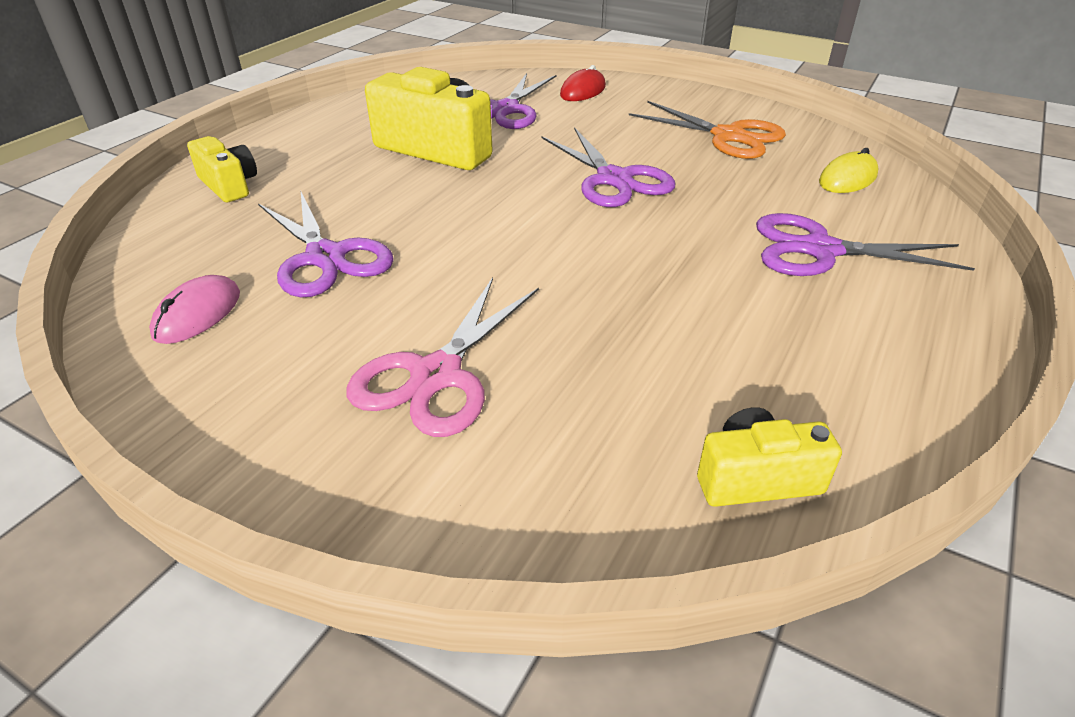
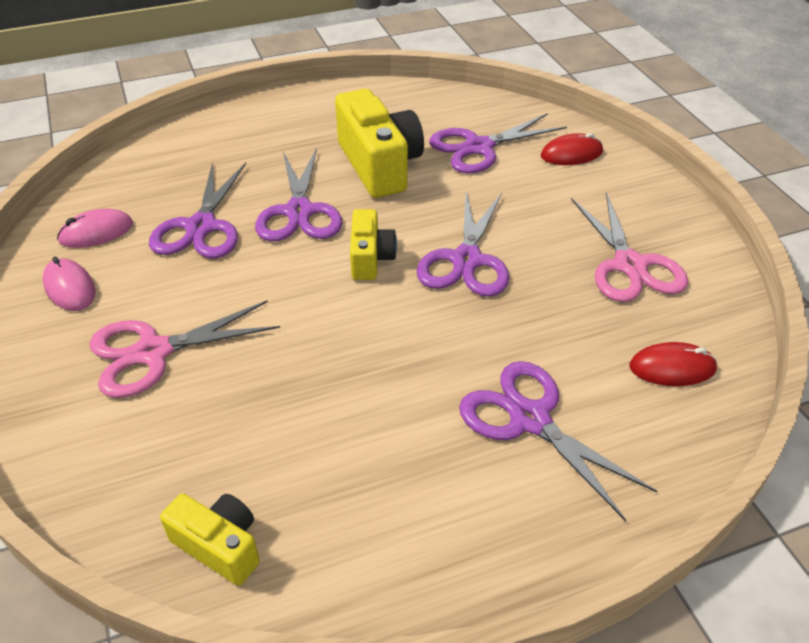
camera: 40 degrees right, 5 degrees up
yellow camera [187,136,257,202] -> yellow camera moved to [350,209,397,280]
orange scissors [629,101,786,159] -> pink scissors [571,192,688,302]
yellow mouse [819,148,879,193] -> red mouse [630,342,718,386]
none -> pink mouse [43,257,96,311]
none -> purple scissors [255,148,342,241]

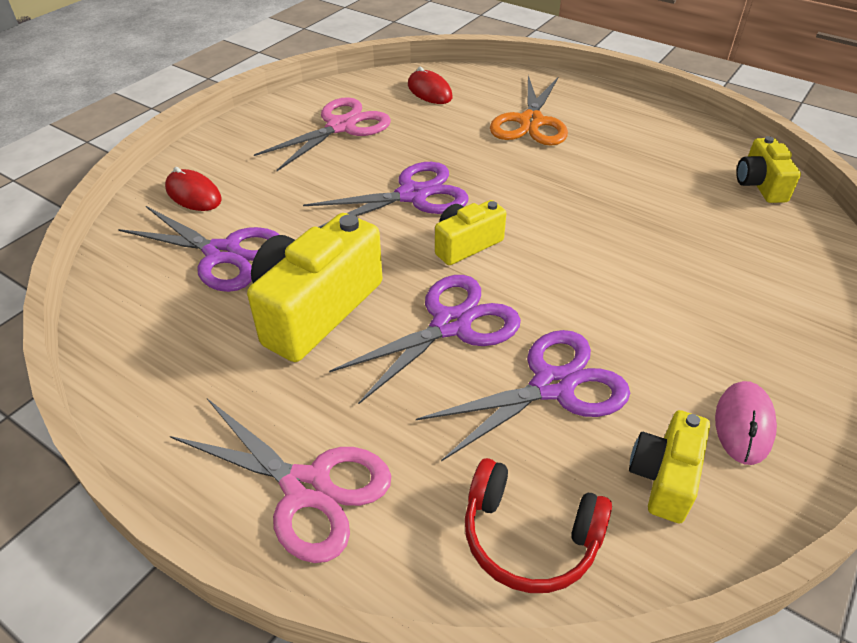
camera: 125 degrees left, 0 degrees up
pink mouse [57,209,133,248] -> yellow camera [629,410,710,523]
pink scissors [89,300,280,398] -> pink scissors moved to [170,399,391,563]
purple scissors [459,361,658,521] -> orange scissors [490,76,568,146]
none -> red headphones [465,458,612,593]

